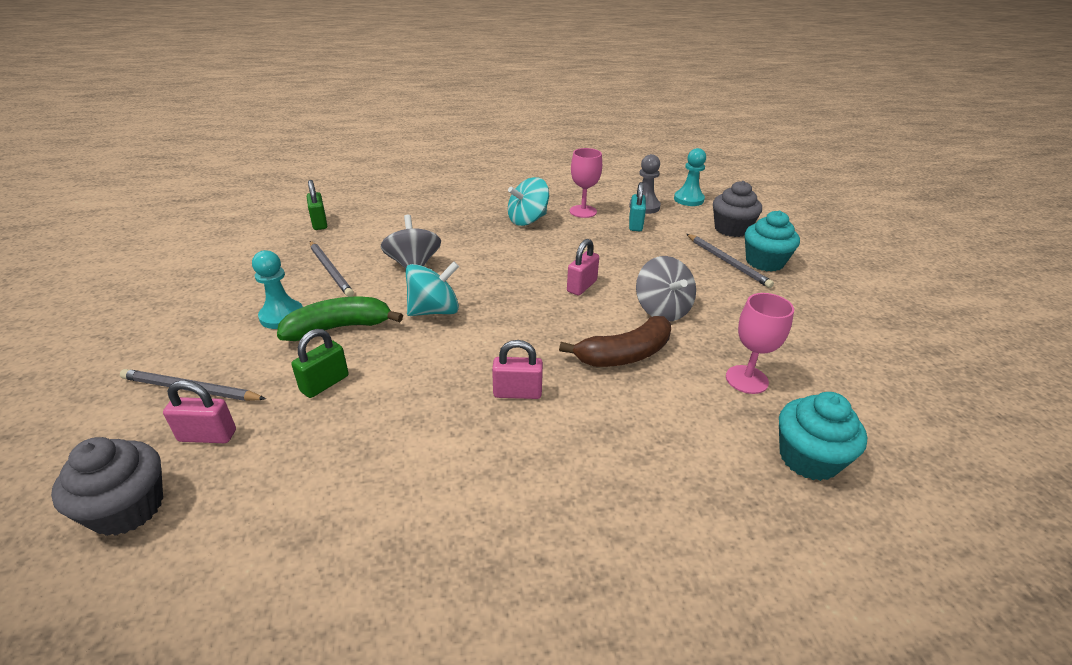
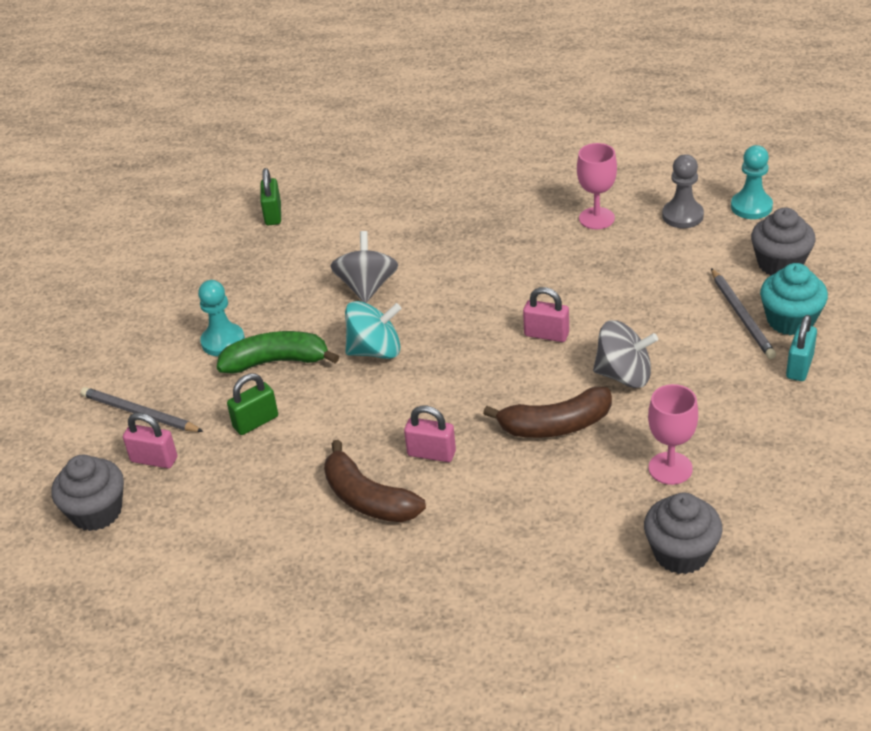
camera: 20 degrees right, 5 degrees up
grey pencil [310,241,354,297] -> none
turquoise spinning top [508,177,549,226] -> none
pink padlock [567,239,599,296] -> pink padlock turned 60 degrees clockwise [523,287,569,342]
turquoise padlock [629,182,646,231] -> turquoise padlock moved to [786,315,817,381]
grey spinning top [636,256,696,321] -> grey spinning top turned 75 degrees counterclockwise [593,320,658,388]
turquoise cupcake [779,392,867,481] -> grey cupcake [644,493,723,574]
none -> brown banana [324,440,426,522]

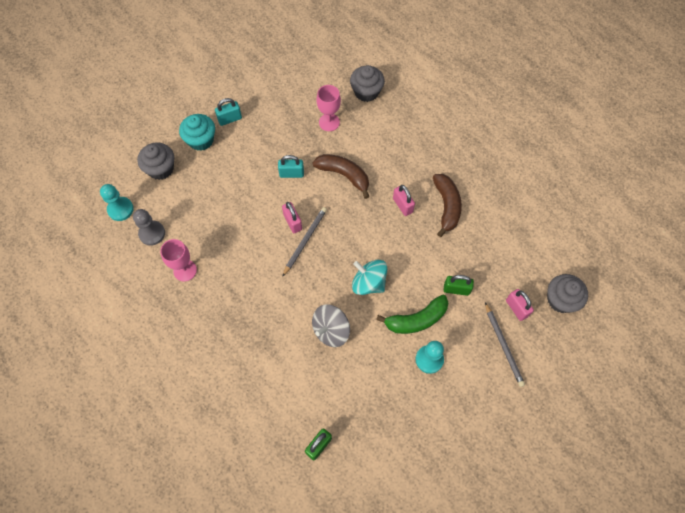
camera: 140 degrees left, 25 degrees up
green banana [217,331,339,374] -> green banana turned 60 degrees counterclockwise [376,295,448,334]
grey spinning top [593,320,658,388] -> turquoise padlock [278,155,304,178]
grey pencil [711,268,776,359] -> grey pencil moved to [282,207,327,277]

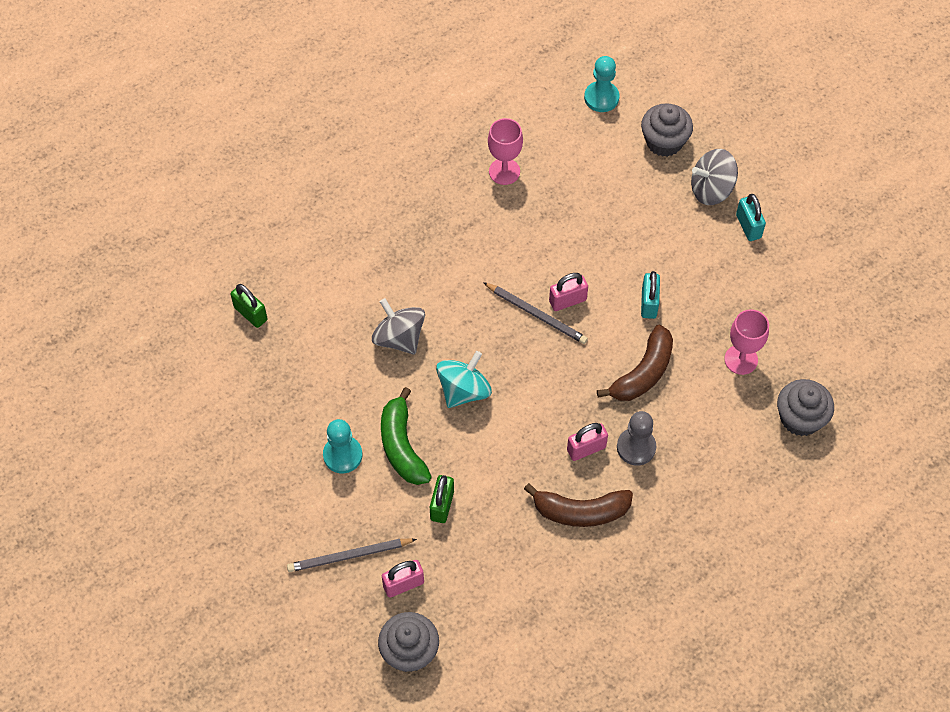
camera: 95 degrees right, 5 degrees down
grey pawn [133,209,165,246] -> grey pawn moved to [617,411,656,466]
turquoise cupcake [179,114,215,151] -> grey spinning top [691,149,738,205]

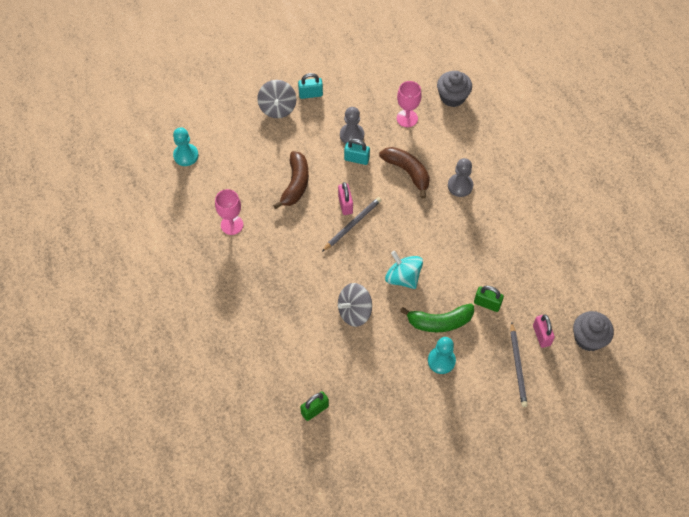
camera: 80 degrees left, 0 degrees up
brown banana [524,483,633,527] -> brown banana moved to [273,151,309,209]
pink padlock [567,423,608,461] -> none
grey cupcake [641,103,693,157] -> none
none -> grey pawn [340,107,364,144]

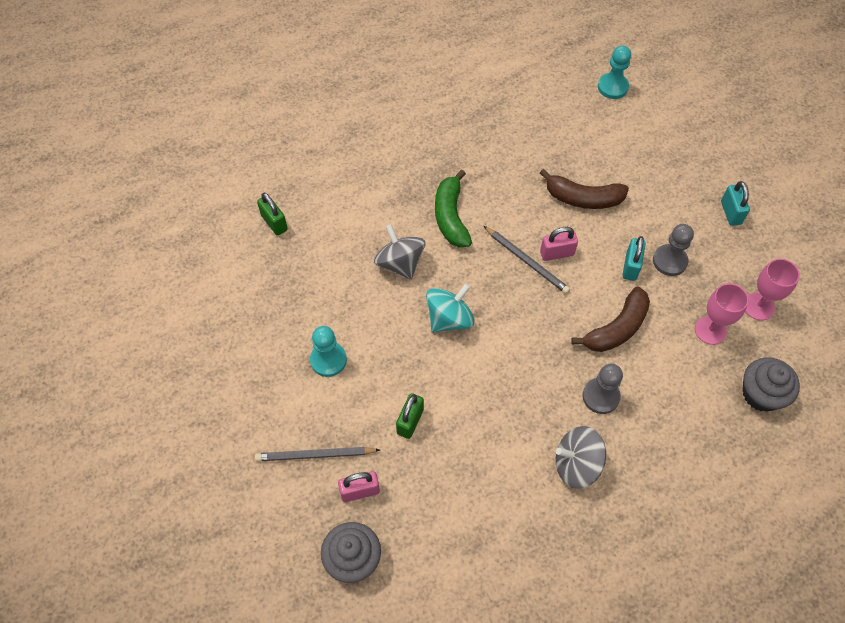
camera: 90 degrees right, 0 degrees up
pink goblet [215,189,243,235] -> pink goblet moved to [745,259,800,320]
grey spinning top [257,80,297,118] -> grey spinning top moved to [556,426,606,489]
green banana [400,304,474,332] -> green banana moved to [435,170,472,247]

